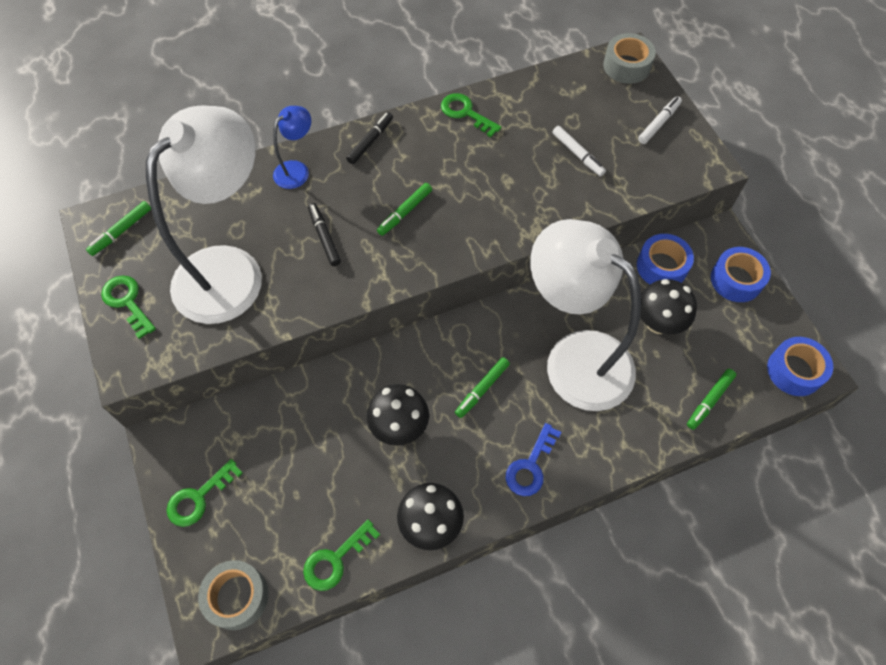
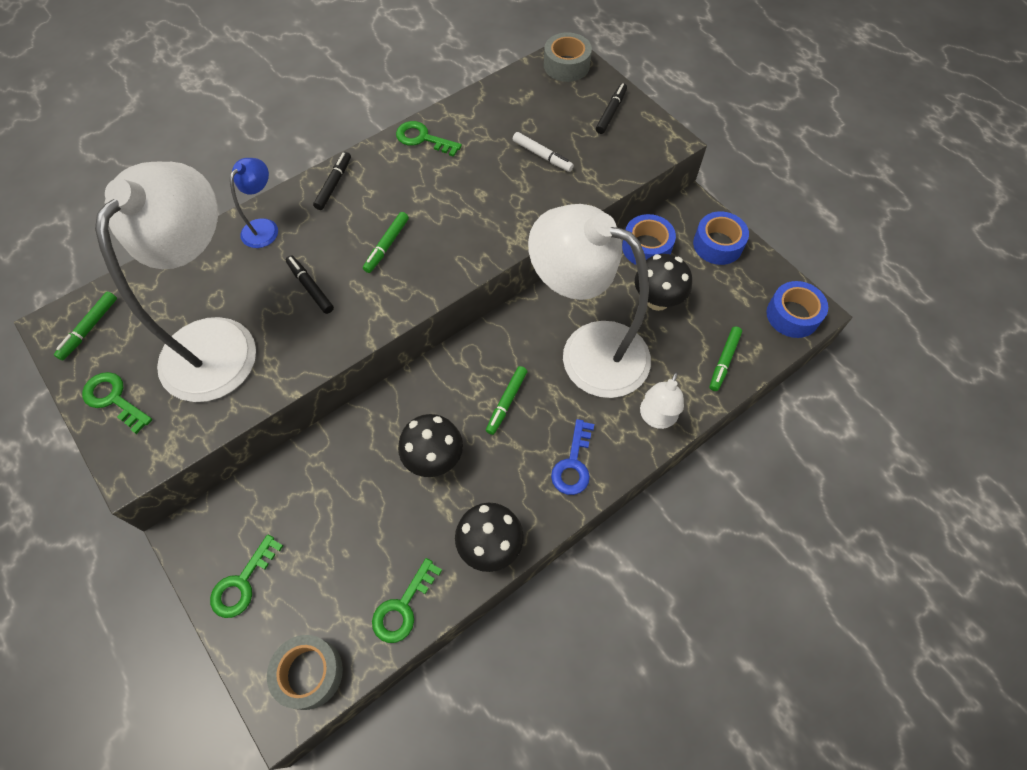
camera: 15 degrees left, 0 degrees up
white marker [638,96,682,144] -> black marker [596,83,627,134]
none -> white lamp [640,372,684,429]

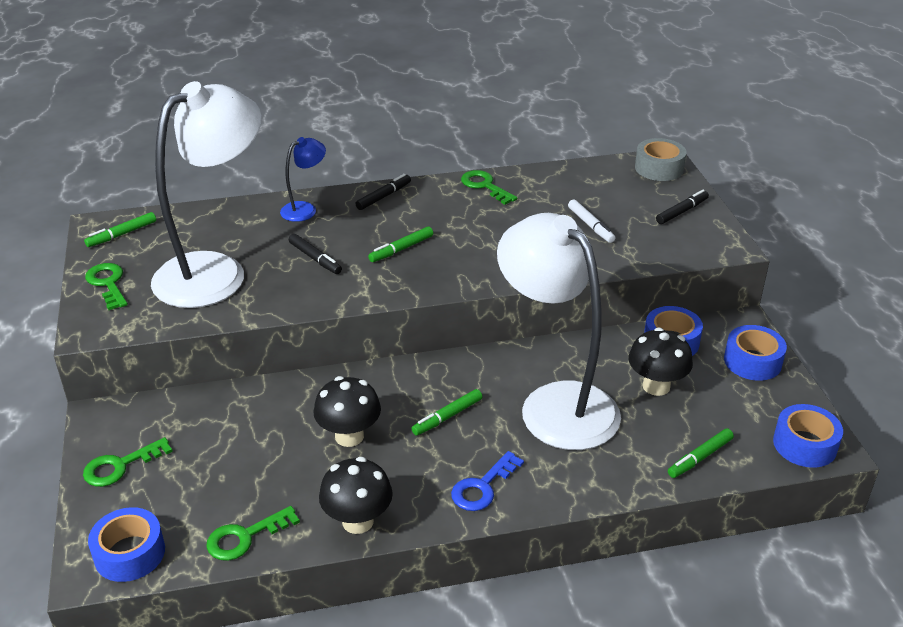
camera: 25 degrees right, 25 degrees down
grey tape [267,635,343,710] -> blue tape [88,507,165,582]
black marker [286,255,334,314] -> black marker turned 150 degrees clockwise [289,234,342,274]
white lamp [640,372,684,429] -> none

